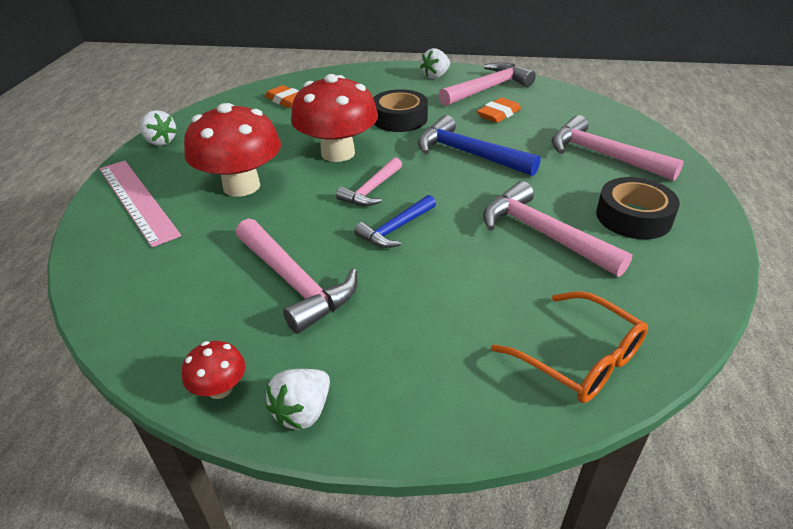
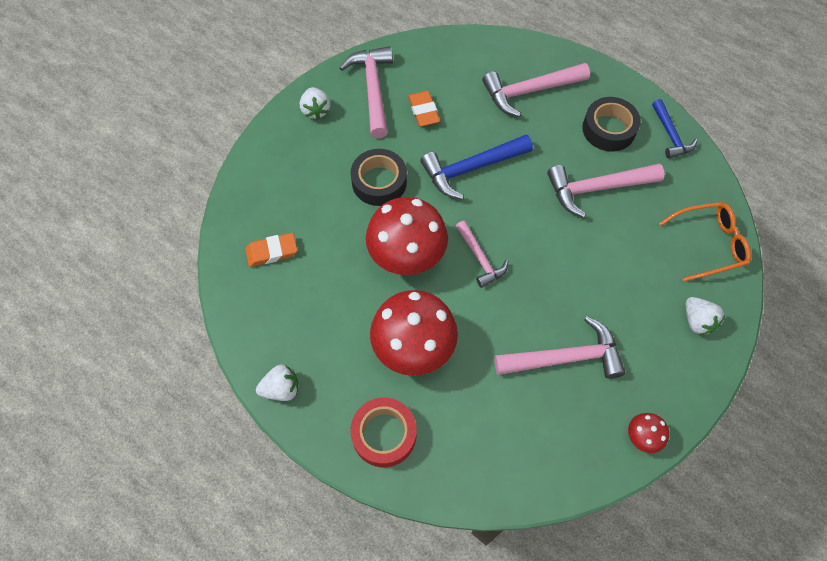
camera: 60 degrees left, 25 degrees up
pink ruler [100,161,181,247] -> red tape [350,398,416,467]
white strawberry [266,369,330,430] -> white strawberry moved to [686,297,725,335]
blue hammer [354,195,436,248] -> blue hammer moved to [652,99,698,159]

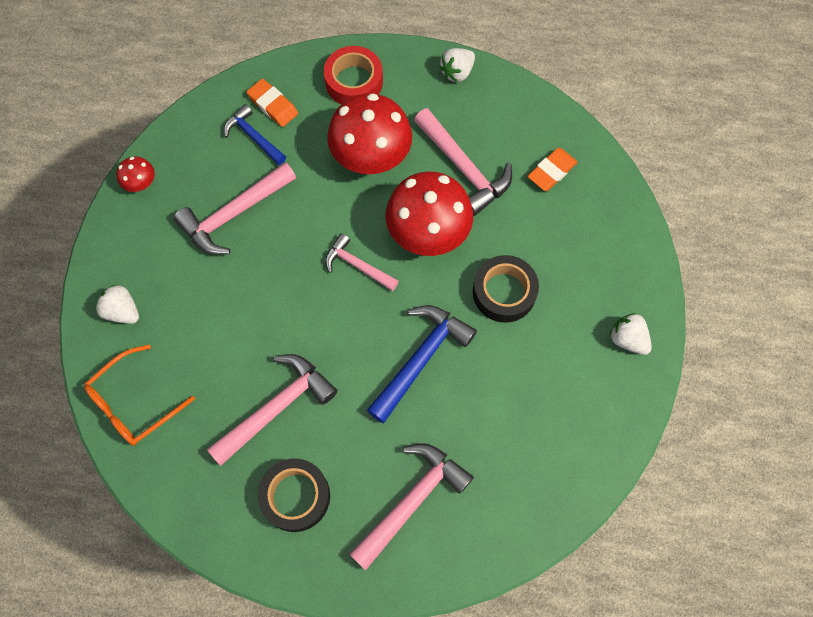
camera: 150 degrees right, 5 degrees up
pink hammer [340,46,393,138] -> pink hammer moved to [414,108,512,216]
orange eraser [408,91,440,126] -> orange eraser moved to [247,79,298,127]
blue hammer [652,99,698,159] -> blue hammer moved to [224,104,286,165]

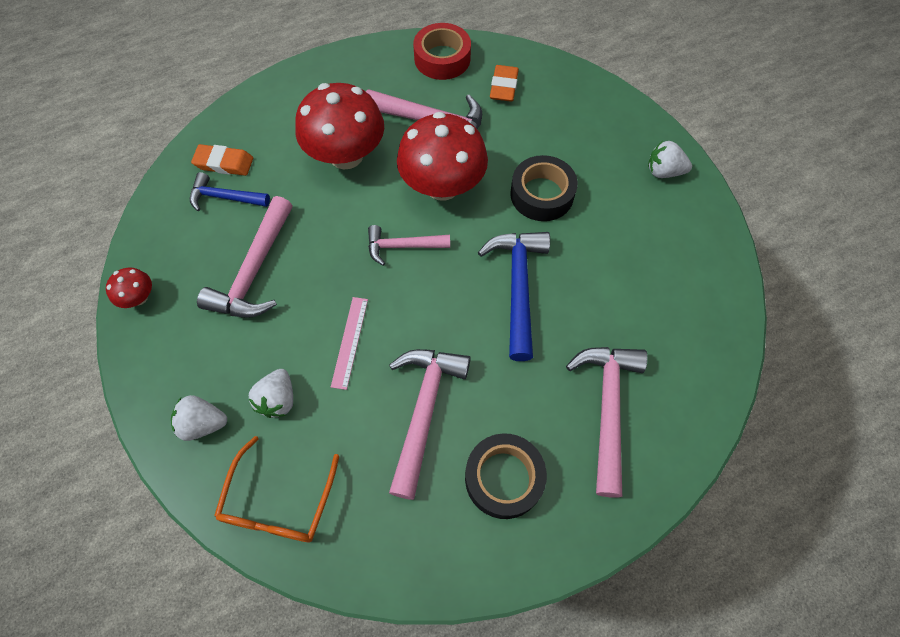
camera: 35 degrees left, 5 degrees down
red tape [324,46,383,104] -> red tape moved to [413,23,471,80]
white strawberry [439,48,475,82] -> white strawberry moved to [248,369,293,418]
none -> pink ruler [331,297,368,390]

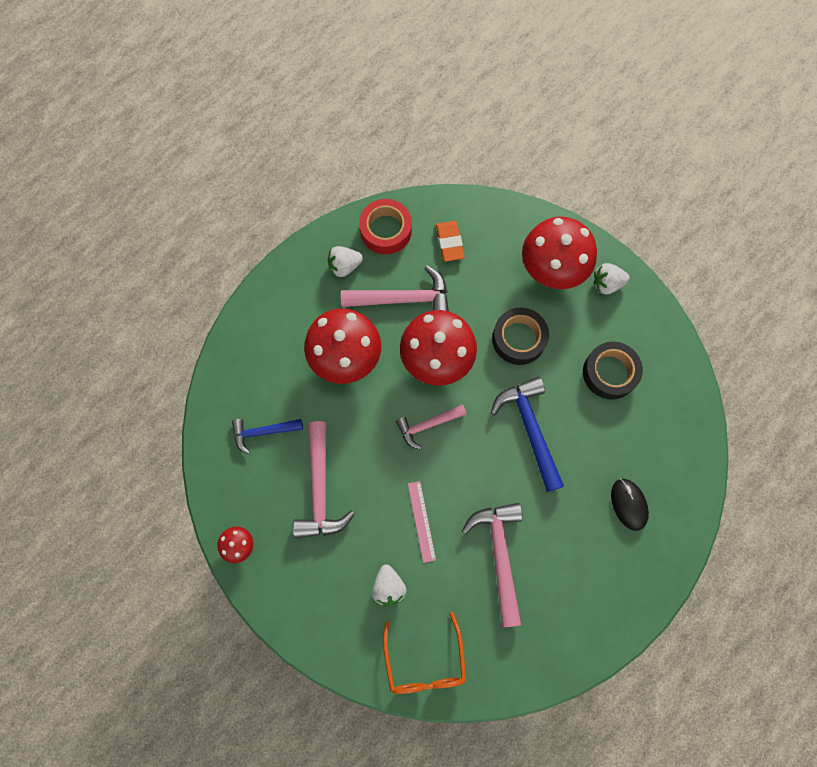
camera: 20 degrees left, 10 degrees up
white strawberry [171,395,227,441] -> white strawberry moved to [328,246,363,277]
orange eraser [191,144,253,176] -> none
black tape [465,433,547,519] -> black tape moved to [583,342,643,399]
pink hammer [566,347,648,498] -> black mouse [611,479,649,531]
none -> red mushroom [522,217,597,289]

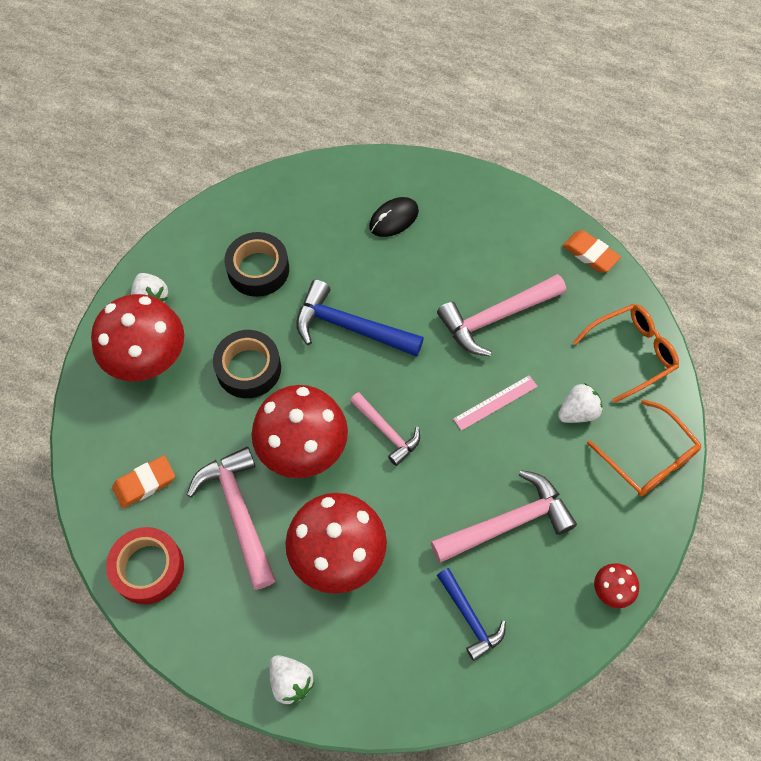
camera: 110 degrees left, 10 degrees down
white strawberry [328,246,363,277] -> white strawberry moved to [269,655,314,706]
blue hammer [491,377,564,492] -> blue hammer turned 60 degrees clockwise [296,280,424,357]
none -> orange eraser [563,231,621,272]
none -> orange glasses [587,399,702,496]

